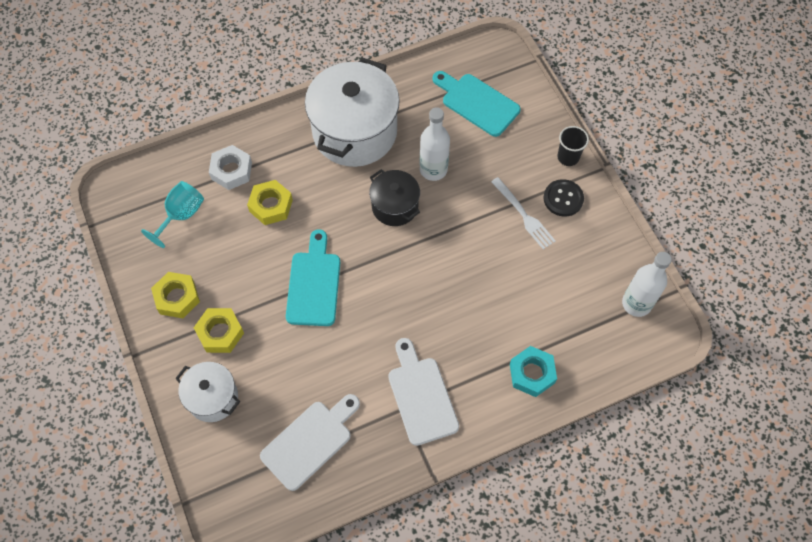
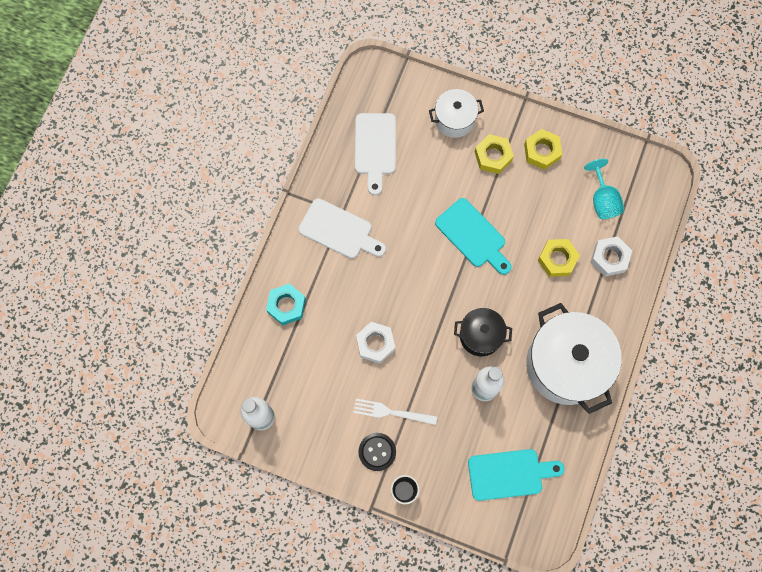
camera: 135 degrees right, 10 degrees up
none -> white nut [356,322,395,363]

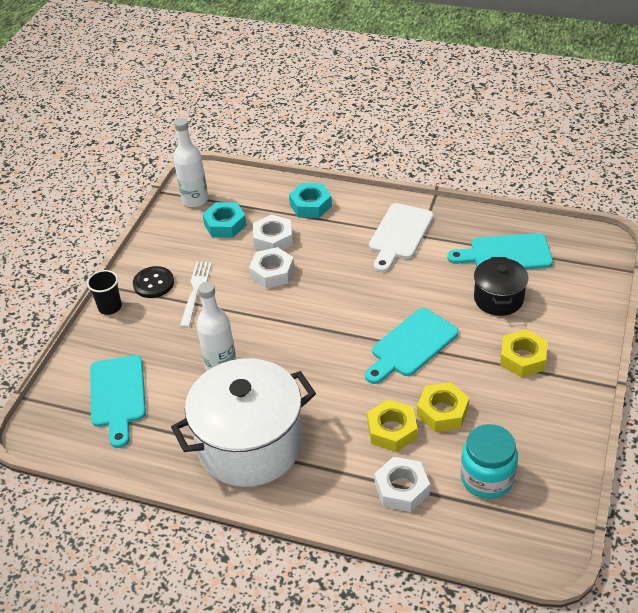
camera: 90 degrees right, 30 degrees down
white cutting board [355,113,396,195] -> turquoise cutting board [447,233,553,269]
white pot [429,89,484,138] -> none
black pot [454,308,512,356] -> black pot moved to [474,257,528,316]
yellow nut [524,129,562,170] -> yellow nut moved to [417,382,469,432]
turquoise goblet [584,159,624,219] -> turquoise jar [461,424,518,499]
none -> turquoise nut [202,202,247,238]
none -> white nut [253,214,293,251]

